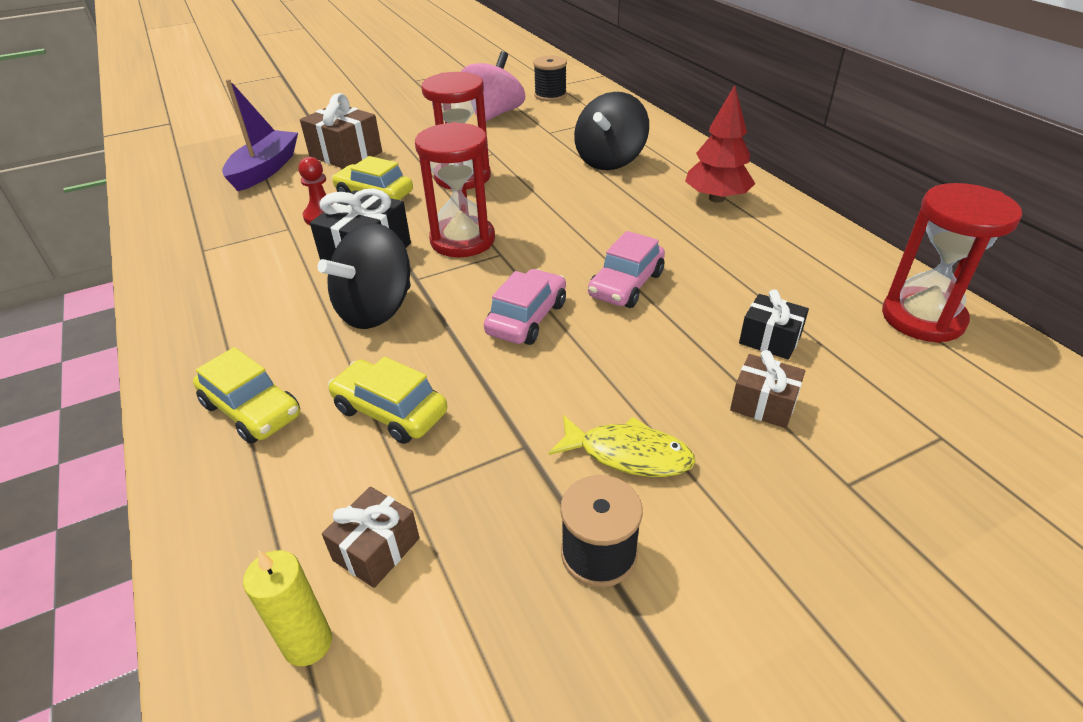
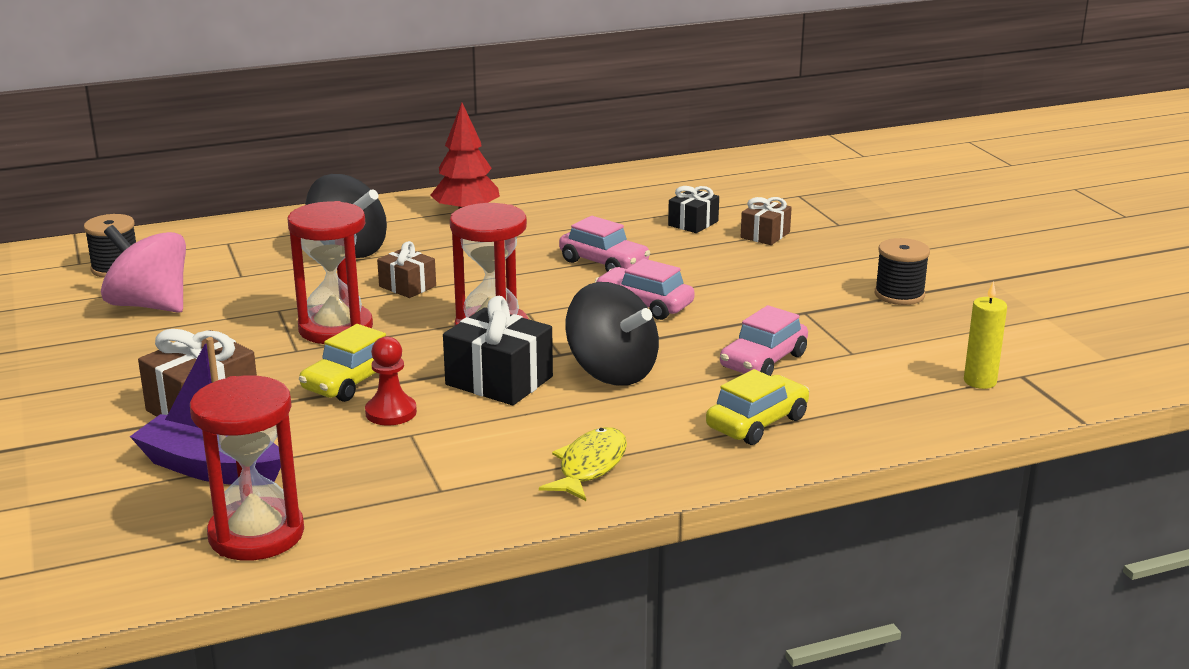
camera: 85 degrees left, 15 degrees down
brown gift [322,487,420,588] -> brown gift moved to [377,241,436,298]
yellow car [328,357,448,444] -> pink car [720,305,808,376]
yellow fish [549,415,696,477] -> yellow fish moved to [539,427,627,501]
red hourglass [882,183,1022,343] -> red hourglass moved to [190,376,304,560]

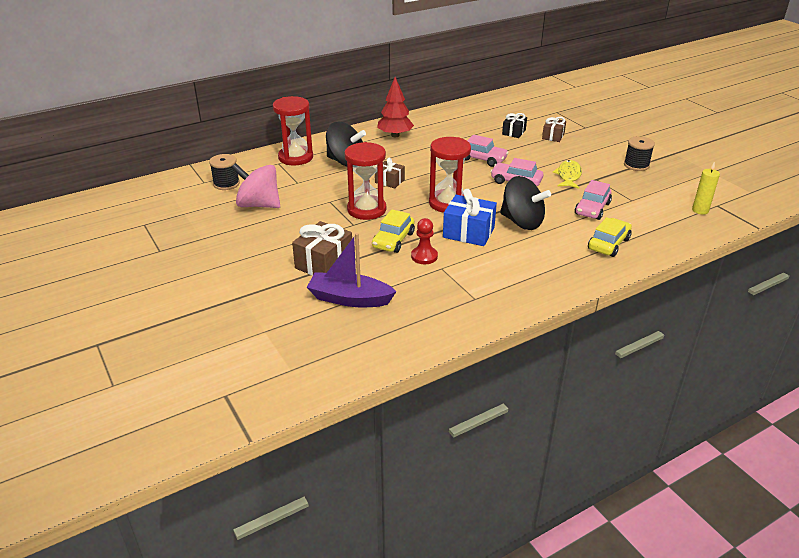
camera: 10 degrees left, 10 degrees up
red hourglass [190,376,304,560] -> red hourglass moved to [273,96,313,165]
black gift [443,296,553,405] -> blue gift [443,189,497,246]
yellow fish [539,427,627,501] -> yellow fish moved to [553,160,582,189]

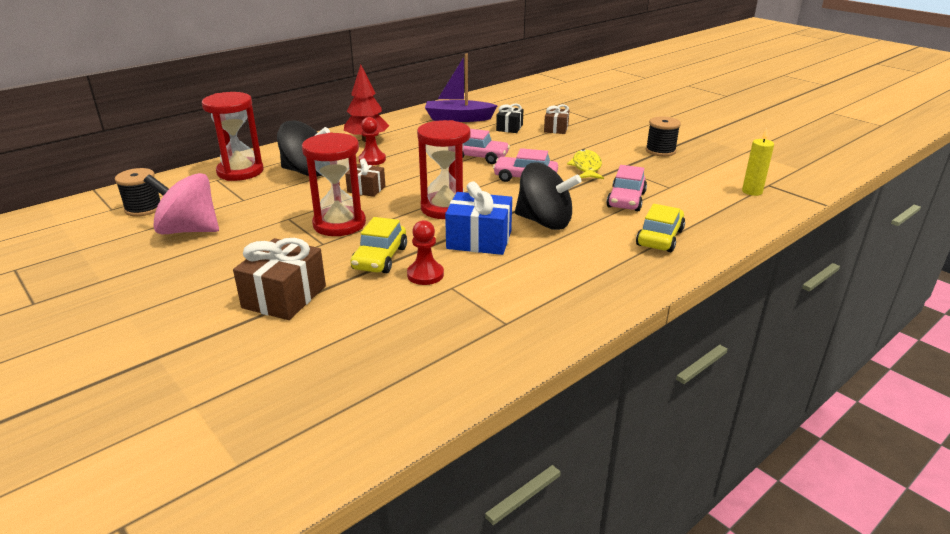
camera: 10 degrees left, 5 degrees down
purple boat [307,233,397,307] -> purple boat moved to [425,54,498,122]
none -> red pawn [359,117,386,165]

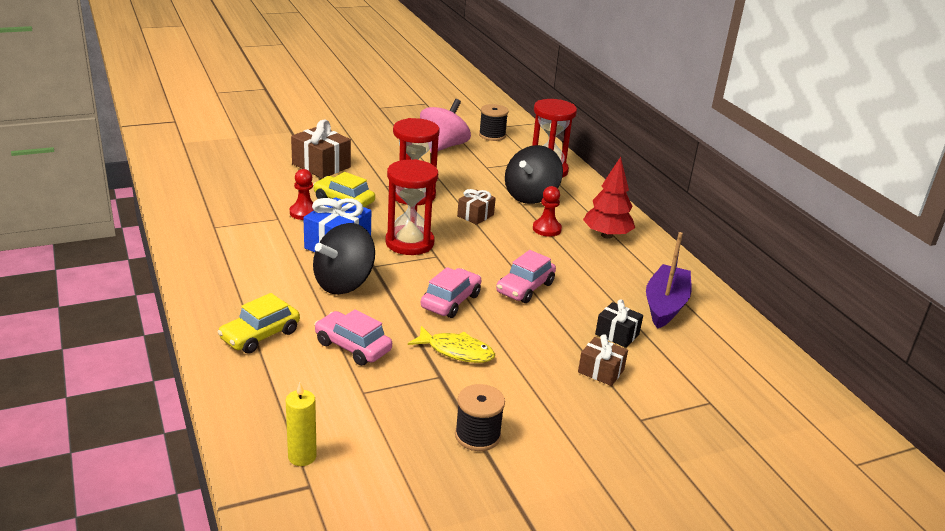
camera: 105 degrees right, 0 degrees up
yellow car [636,204,685,252] -> yellow car turned 90 degrees clockwise [218,293,300,354]

